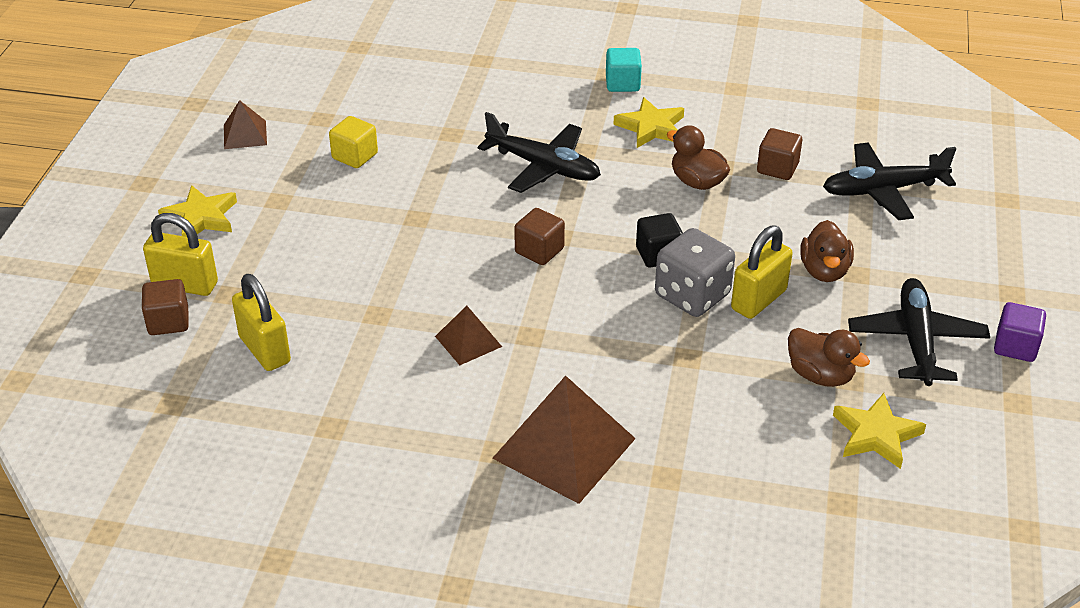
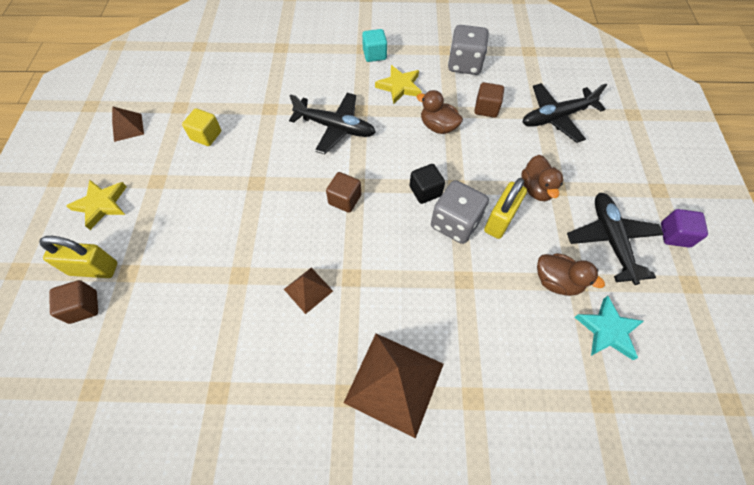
camera: 10 degrees left, 20 degrees up
yellow padlock [232,274,291,371] -> none
yellow star [833,393,926,469] -> turquoise star [574,296,644,360]
none -> grey dice [448,25,489,75]

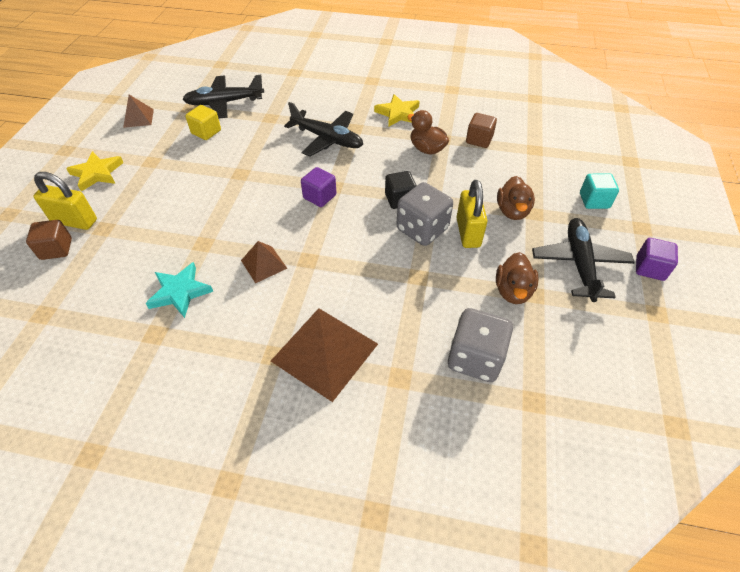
camera: 10 degrees right, 10 degrees down
brown cube [326,172,361,213] -> purple cube [301,167,337,207]
turquoise cube [362,29,387,62] -> turquoise cube moved to [580,173,619,209]
grey dice [448,25,489,75] -> grey dice moved to [448,308,513,382]
yellow padlock [484,178,527,239] -> yellow padlock turned 45 degrees counterclockwise [456,180,487,248]
black plane [523,83,607,143] -> black plane moved to [182,75,264,119]
brown duck [537,253,605,296] -> brown duck turned 60 degrees clockwise [496,252,539,304]
turquoise star [574,296,644,360] -> turquoise star moved to [145,262,213,318]

